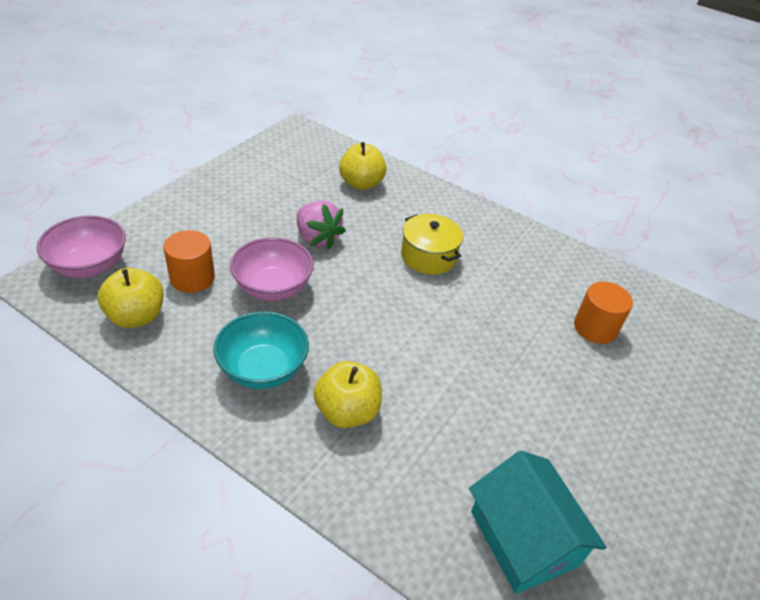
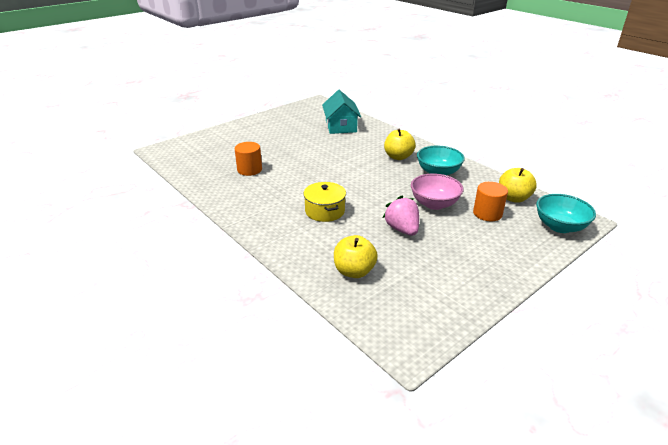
camera: 160 degrees left, 10 degrees down
pink bowl [36,216,126,278] -> turquoise bowl [536,194,596,233]

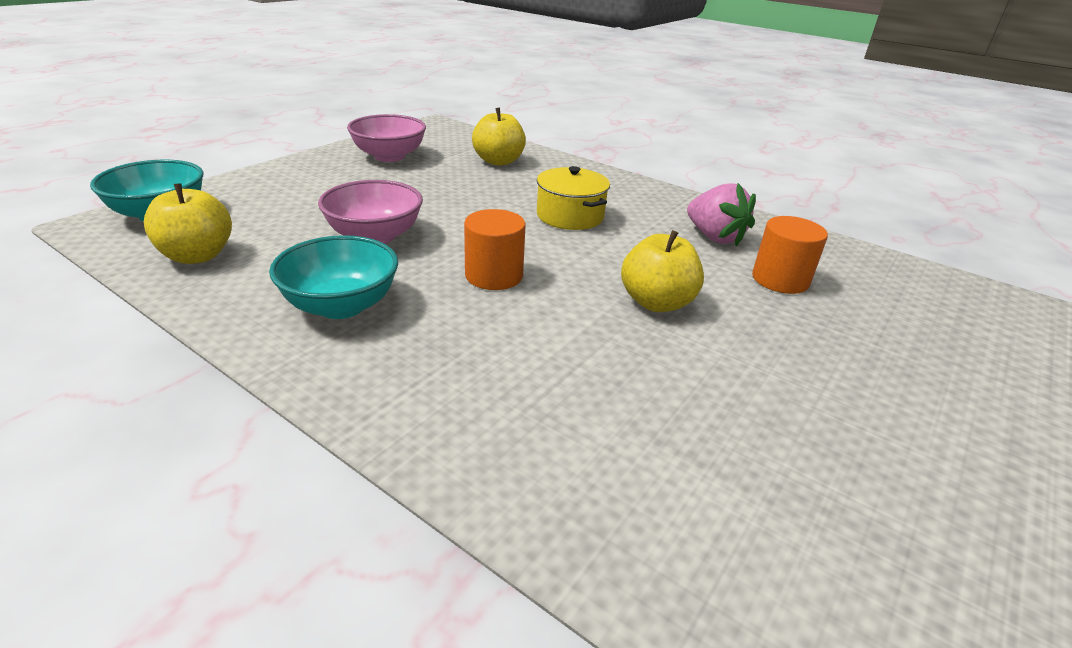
camera: 165 degrees right, 0 degrees up
turquoise house [322,90,361,134] -> none
pink strawberry [383,196,419,236] -> pink strawberry moved to [687,183,756,247]
yellow apple [384,129,416,160] -> yellow apple moved to [621,230,704,312]
orange cylinder [473,182,508,221] -> orange cylinder moved to [464,209,526,290]
none -> pink bowl [347,114,426,162]

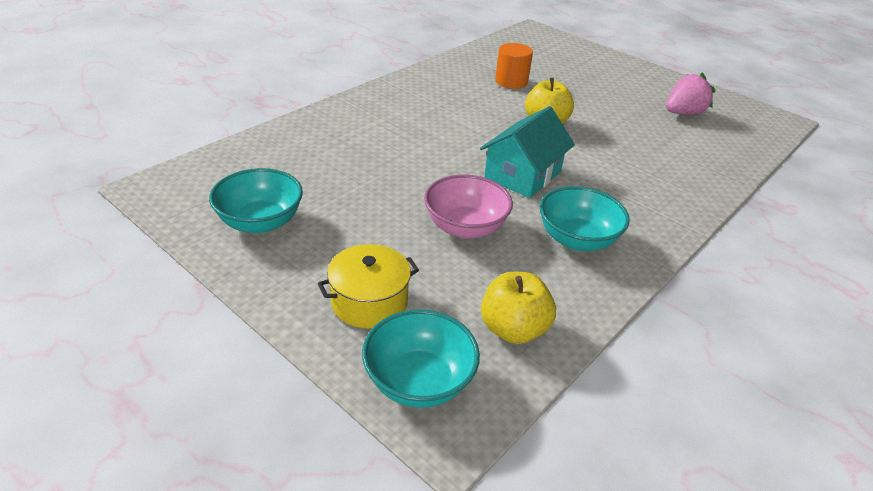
camera: 85 degrees left, 5 degrees up
pink bowl [347,114,426,162] -> turquoise bowl [209,168,303,233]
orange cylinder [464,209,526,290] -> turquoise house [480,106,575,198]
yellow apple [472,108,526,166] -> none
yellow pot [537,166,610,230] -> yellow pot moved to [318,244,419,328]
pink strawberry [687,183,756,247] -> pink strawberry moved to [666,72,716,115]

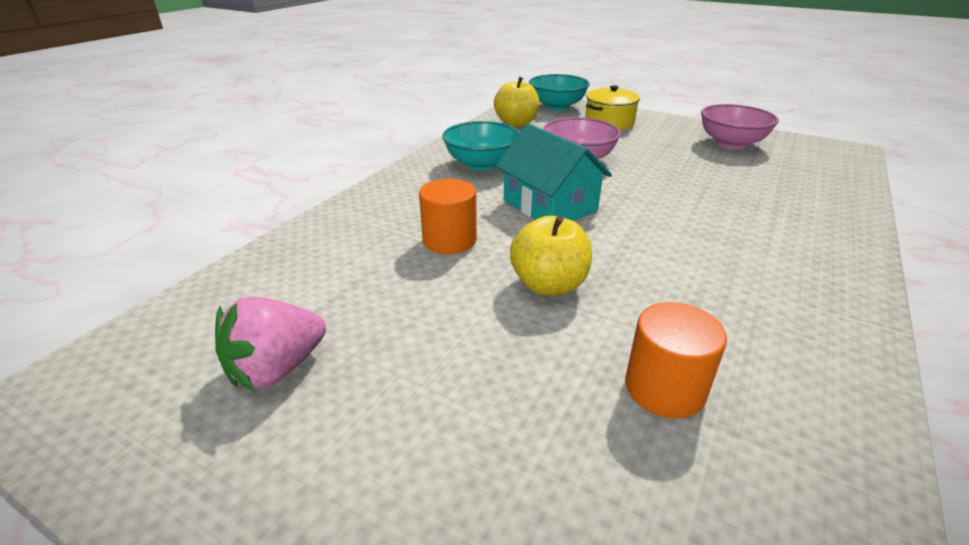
camera: 170 degrees right, 5 degrees down
turquoise bowl [209,168,303,233] -> pink bowl [701,104,779,149]
turquoise house [480,106,575,198] -> turquoise house turned 60 degrees counterclockwise [495,124,612,221]
none -> orange cylinder [419,179,477,254]

